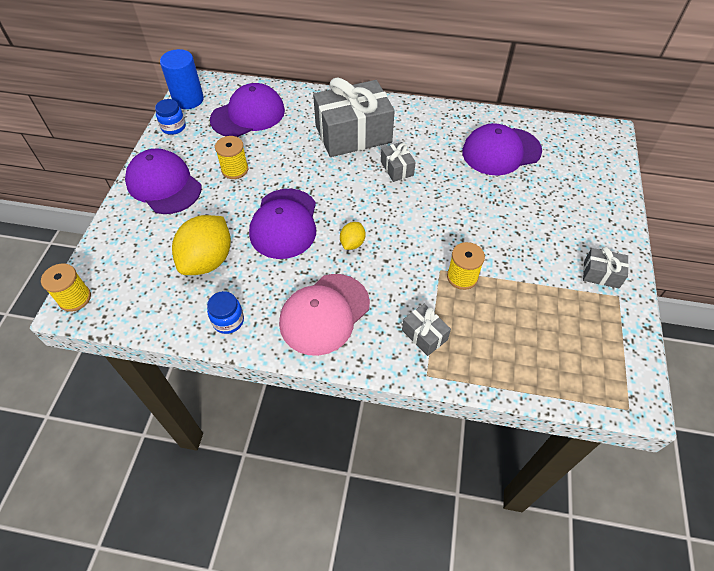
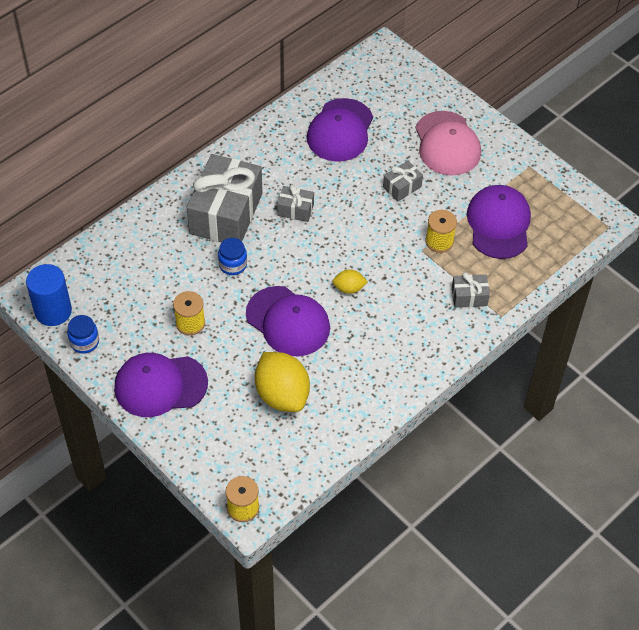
camera: 55 degrees left, 0 degrees up
blue jar [207,291,244,334] -> blue jar moved to [218,238,247,275]
purple cap [210,83,285,137] -> purple cap moved to [467,185,531,259]
pink cap [279,274,370,356] -> pink cap moved to [415,111,481,175]
yellow lemon [340,222,365,250] -> yellow lemon turned 60 degrees counterclockwise [332,269,368,294]
grey gift [583,246,629,288] -> grey gift moved to [383,161,423,201]

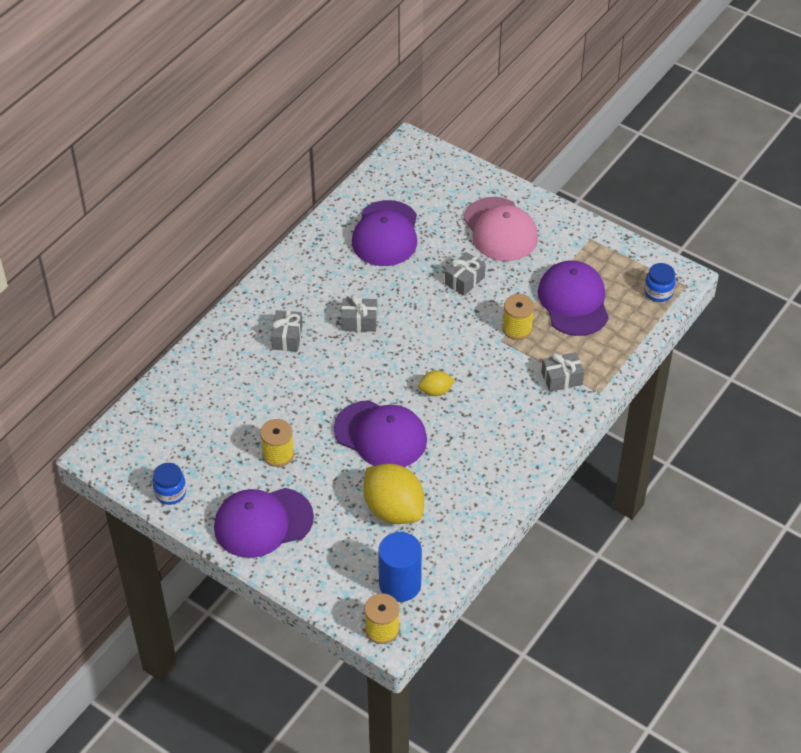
camera: 10 degrees left, 5 degrees down
blue cylinder [26,264,72,326] -> blue cylinder moved to [378,532,422,602]
grey gift [186,154,262,242] -> grey gift [271,310,302,351], size x0.45
blue jar [218,238,247,275] -> blue jar moved to [644,263,676,302]

